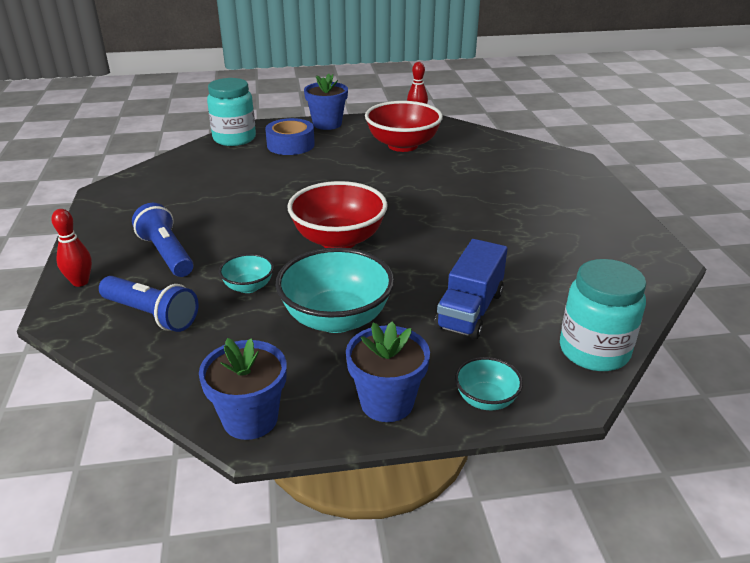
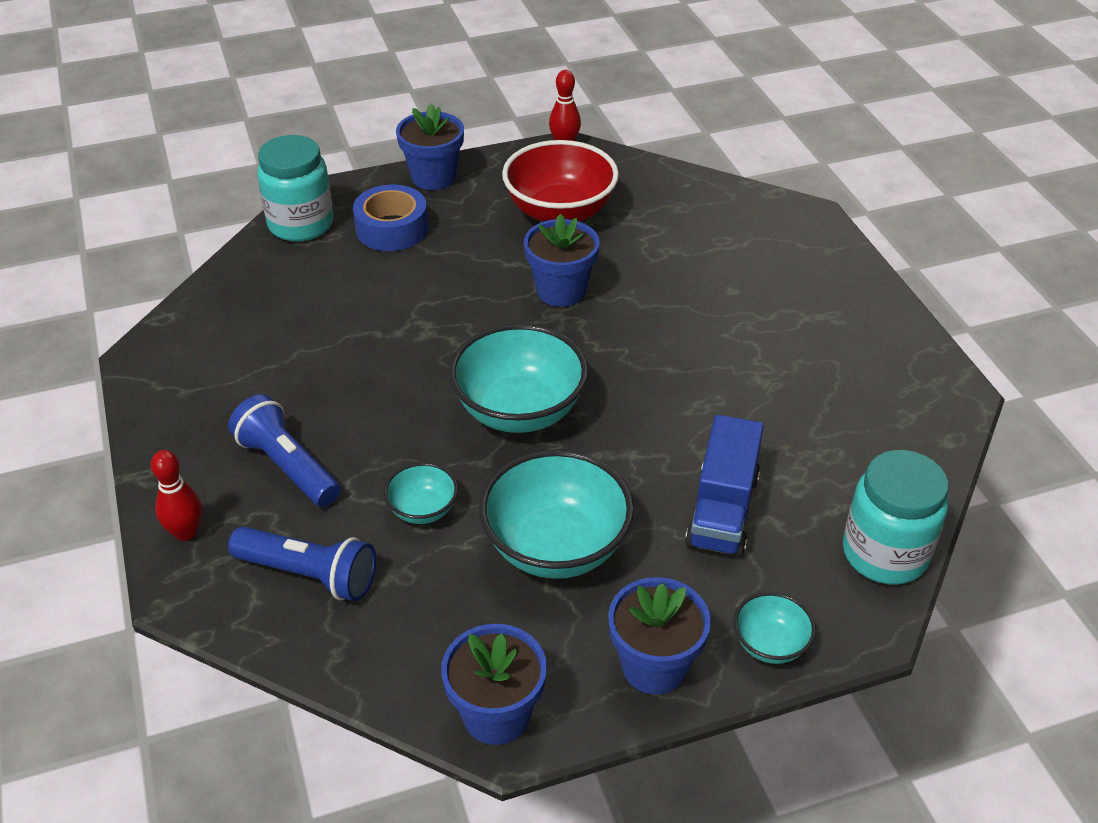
camera: 10 degrees left, 10 degrees up
red bowl [287,181,388,248] -> turquoise bowl [449,324,588,433]
none -> blue flower pot [524,214,600,307]

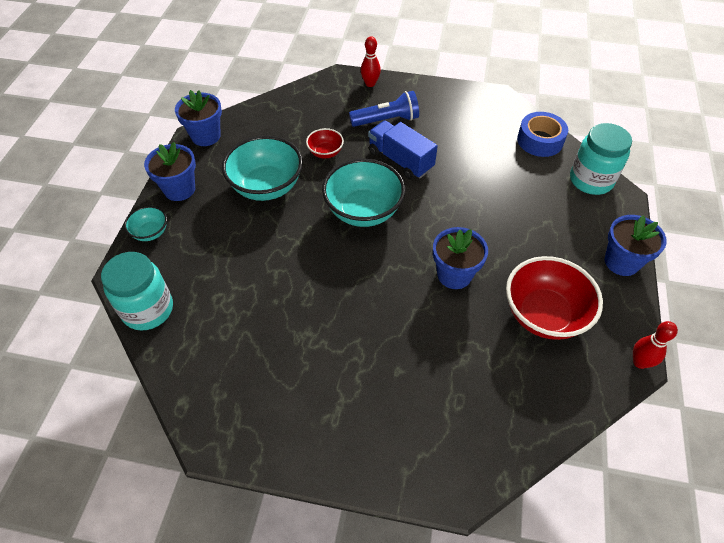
camera: 120 degrees right, 10 degrees up
blue flashlight [228,526,376,601] -> none
blue tape [353,185,428,251] -> blue tape moved to [517,112,568,157]
turquoise bowl [384,463,458,524] -> red bowl [306,128,344,158]
blue truck [685,415,764,557] -> blue truck moved to [368,120,438,179]

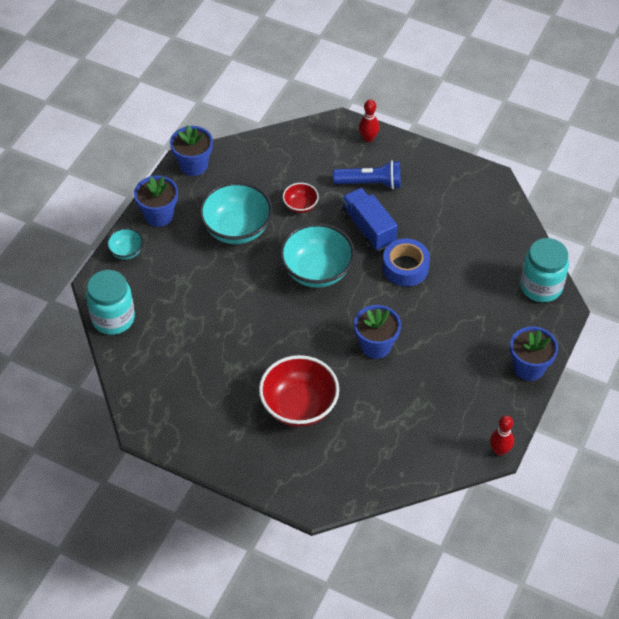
camera: 15 degrees right, 0 degrees up
red bowl [506,256,603,340] -> red bowl moved to [259,355,339,427]
blue tape [517,112,568,157] -> blue tape moved to [383,238,430,286]

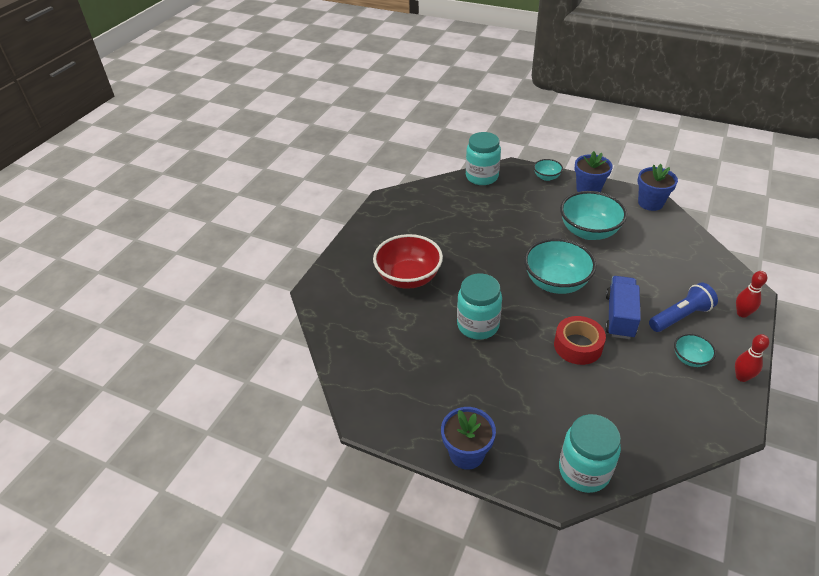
camera: 90 degrees right, 10 degrees down
red bowl [283,183,319,213] -> none
blue flashlight [333,160,401,189] -> blue flashlight turned 120 degrees counterclockwise [649,282,718,332]
blue truck [341,188,398,251] -> blue truck turned 45 degrees counterclockwise [605,276,641,339]
blue flower pot [354,305,401,359] -> turquoise jar [457,273,502,340]
blue tape [383,238,430,286] -> red tape [554,316,606,365]
red bowling pin [490,415,514,456] -> red bowling pin moved to [735,334,769,382]
none -> turquoise bowl [674,334,716,367]

